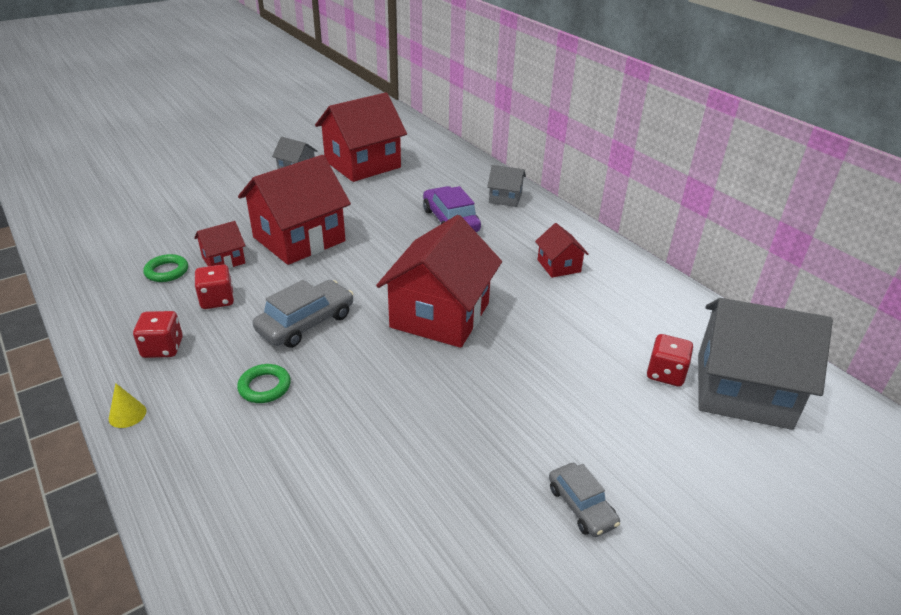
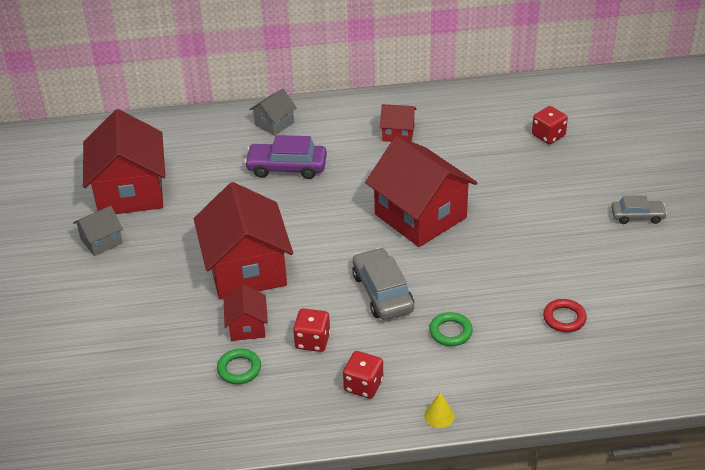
camera: 60 degrees left, 5 degrees up
grey house [698,298,833,430] -> none
none -> red ring [543,299,587,332]

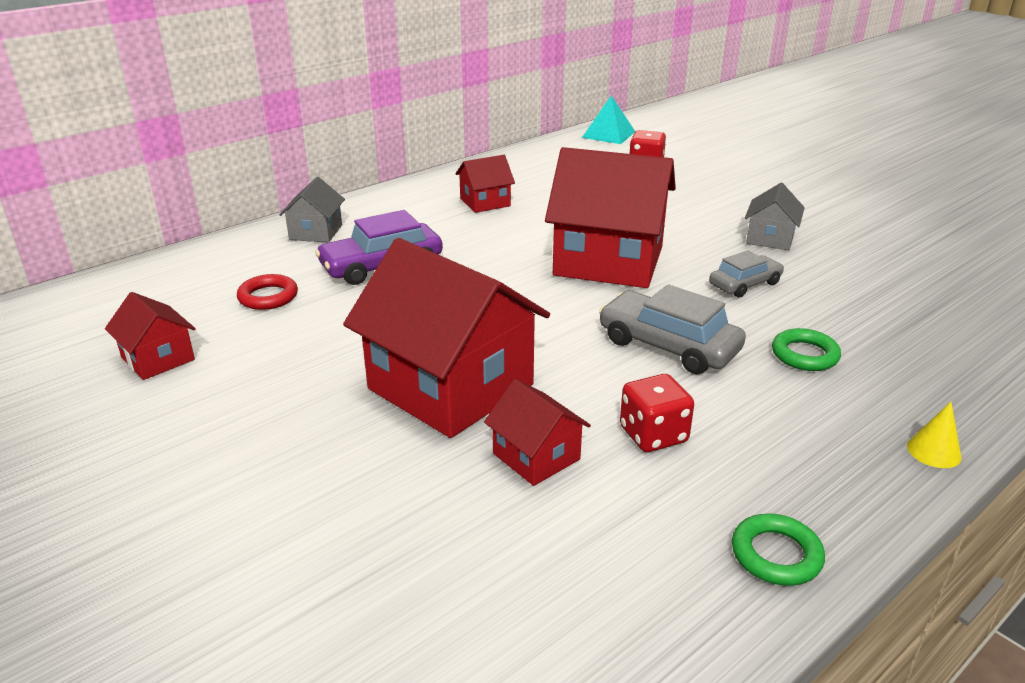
camera: 35 degrees left, 10 degrees down
grey house [73,206,123,256] -> grey house moved to [745,183,805,250]
red house [83,109,165,214] -> red house [105,292,196,380], size x0.47
green ring [217,348,261,384] -> green ring moved to [732,513,825,586]
red dice [343,351,383,399] -> none
red ring [543,299,587,332] -> red ring moved to [237,274,298,310]
grey car [611,195,667,224] -> grey car moved to [709,250,784,297]
none -> turquoise pyramid [582,96,635,144]

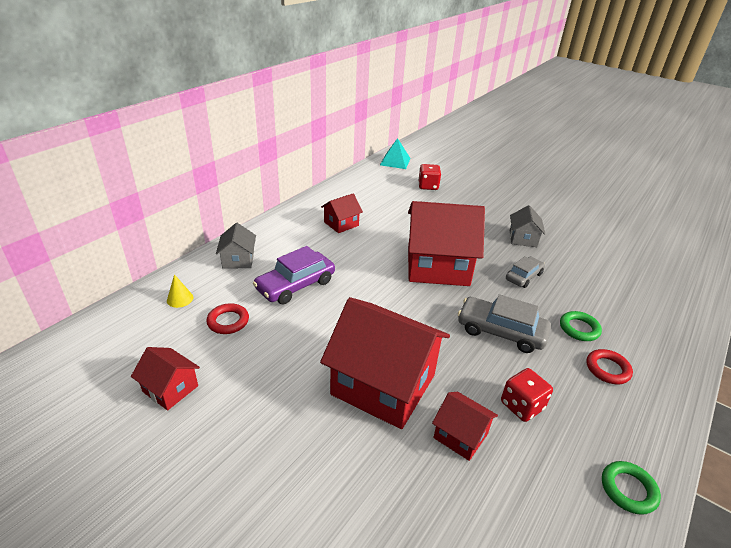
camera: 15 degrees left, 5 degrees up
yellow cone [907,402,962,468] -> yellow cone moved to [167,274,193,308]
none -> red ring [587,349,633,384]

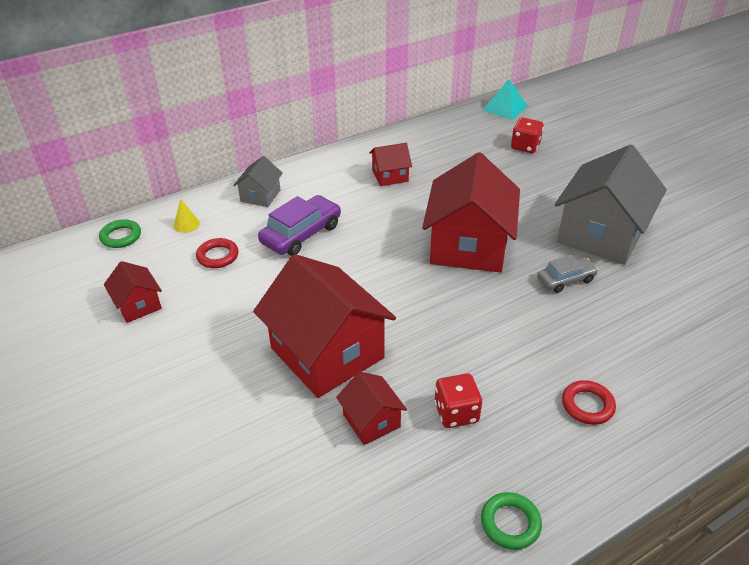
camera: 25 degrees right, 5 degrees up
purple car [253,246,335,304] -> purple car turned 150 degrees clockwise [258,195,341,256]
red house [408,201,485,286] -> red house turned 75 degrees clockwise [422,152,520,272]
grey car [458,294,551,353] -> none
grey house [510,205,545,247] -> grey house [555,145,667,265], size x2.11
green ring [560,311,602,341] -> green ring moved to [99,219,141,248]

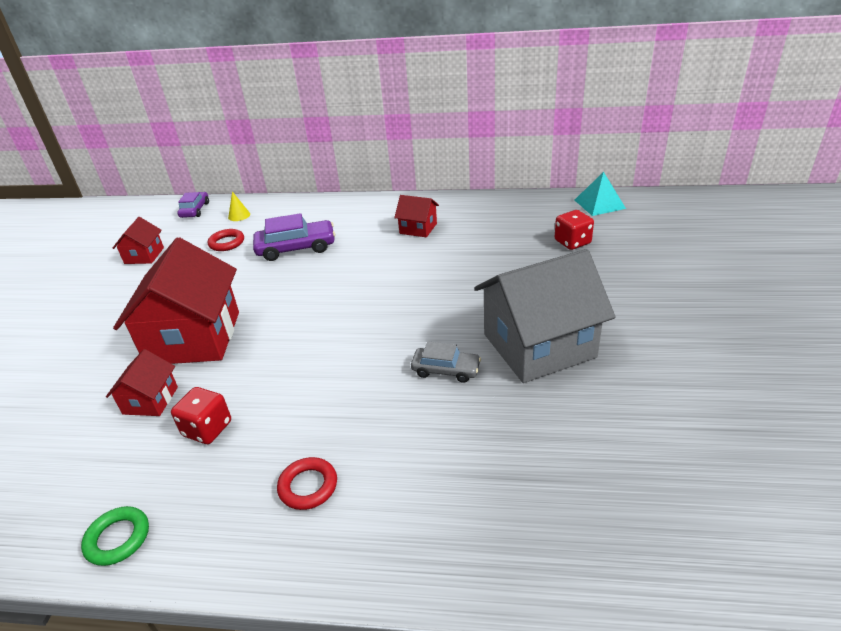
camera: 40 degrees right, 5 degrees down
green ring [99,219,141,248] -> purple car [177,192,209,218]
grey house [233,156,283,207] -> none
red house [422,152,520,272] -> none

